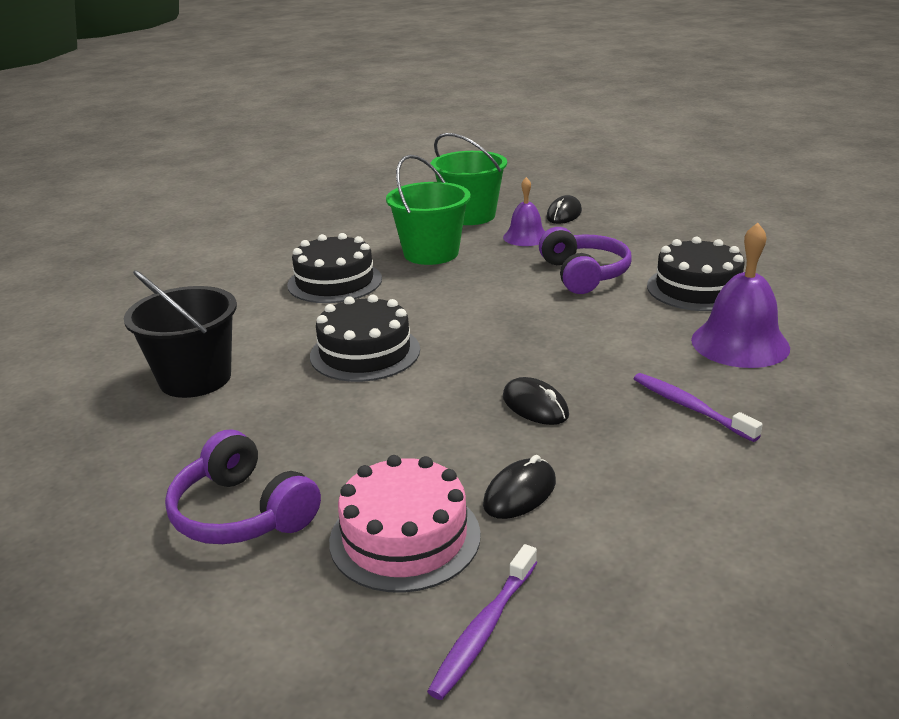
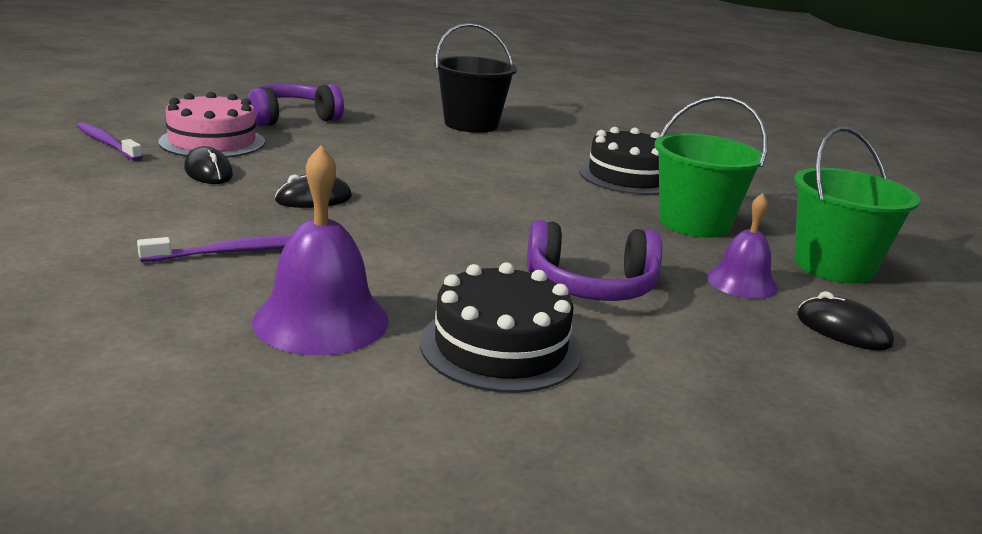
camera: 100 degrees right, 5 degrees down
black cake [310,295,420,382] -> none

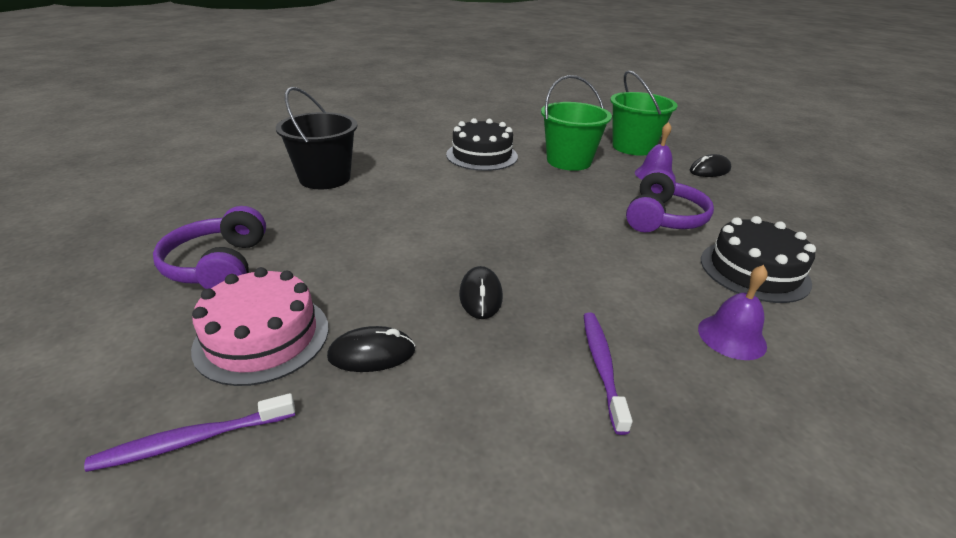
camera: 65 degrees left, 10 degrees up
purple bell [252,146,389,356] -> purple bell [698,265,768,360], size x0.63

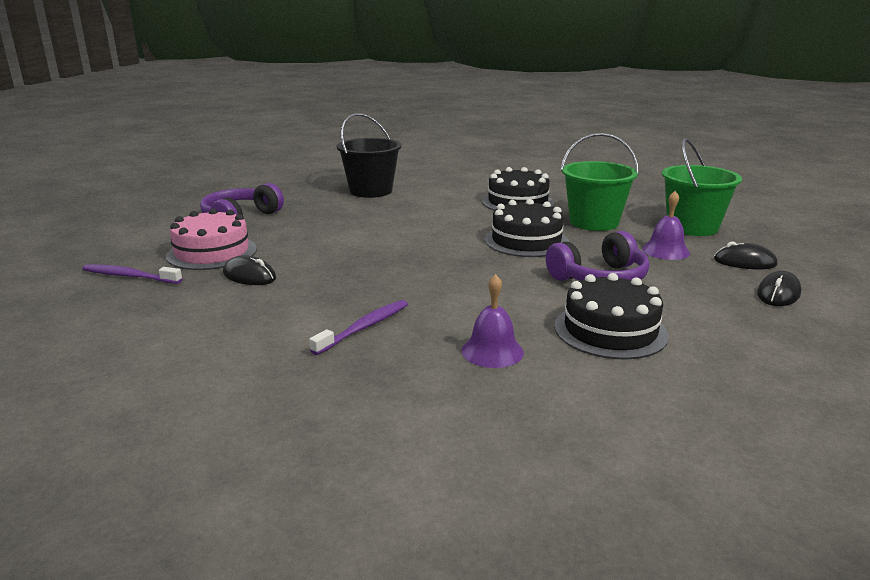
camera: 40 degrees right, 10 degrees down
black mouse [459,266,503,319] -> black mouse moved to [757,271,801,306]
none -> black cake [485,199,569,257]

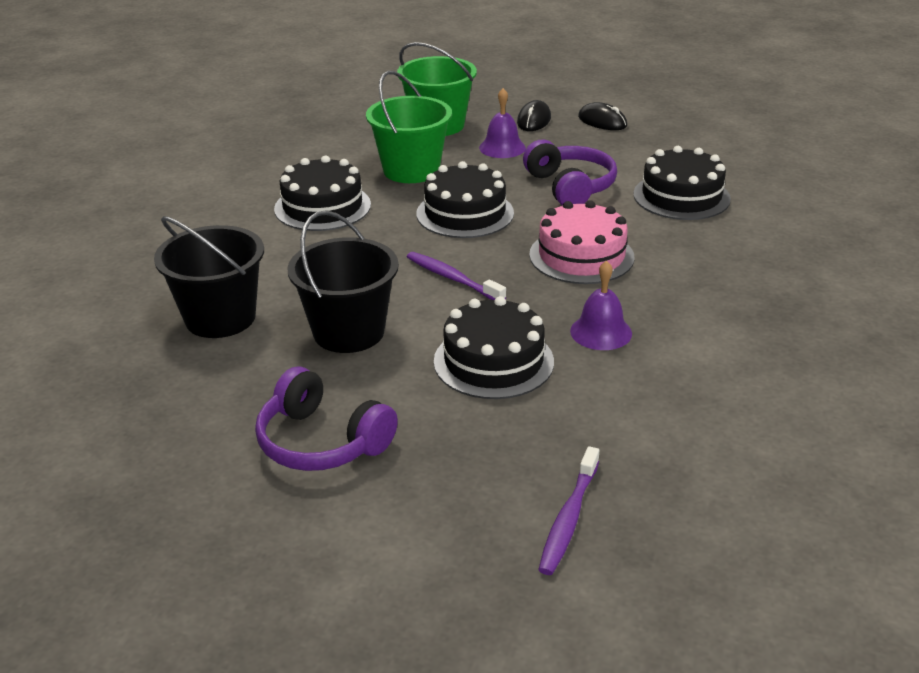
camera: 85 degrees left, 10 degrees up
pink cake [166,208,257,270] -> pink cake moved to [529,200,634,284]
black mouse [223,255,276,285] -> none
purple toothbrush [309,300,408,355] -> purple toothbrush moved to [407,252,506,300]
purple bell [461,274,524,368] -> purple bell moved to [570,260,632,350]
none -> black bucket [287,210,399,353]
none -> black cake [434,296,554,399]

